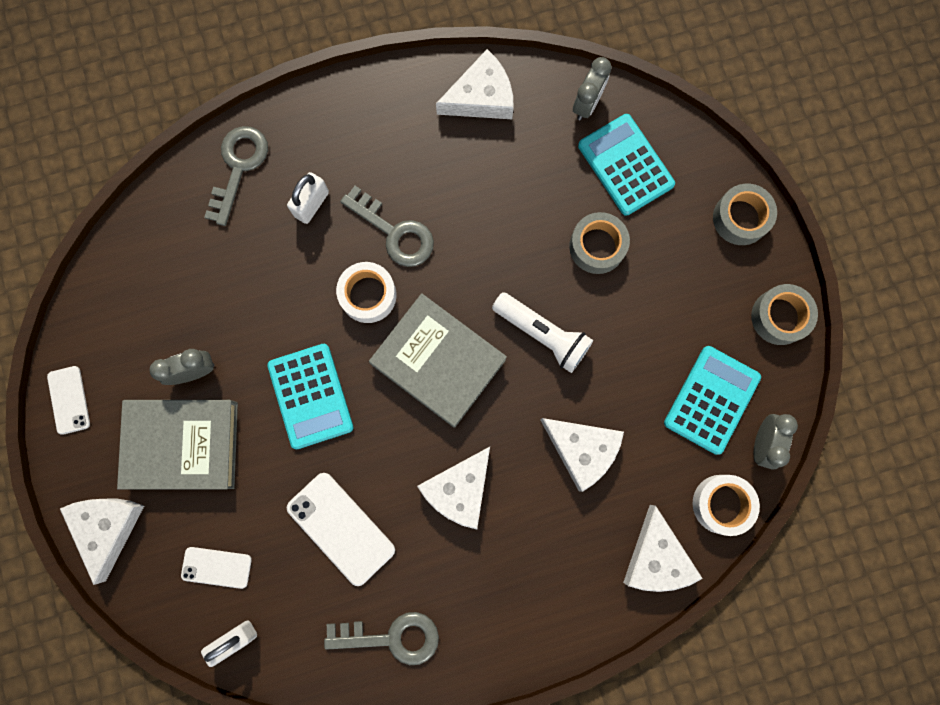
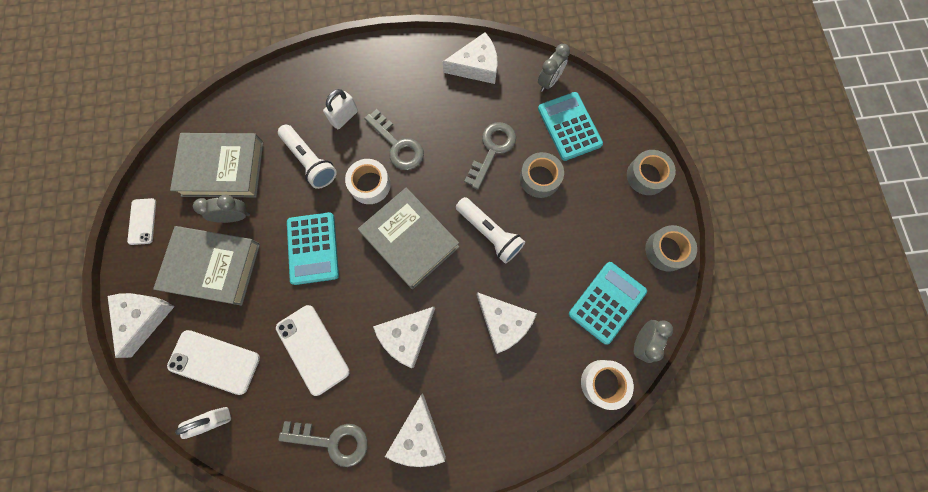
camera: 10 degrees right, 5 degrees down
white phone [181,547,252,589] -> white phone [167,330,260,395], size x1.67
grey key [204,126,268,226] -> grey key moved to [464,122,516,190]
white cheese [623,505,703,592] -> white cheese moved to [385,393,446,467]
none -> grey book [170,133,263,197]
none -> white flashlight [278,125,337,189]

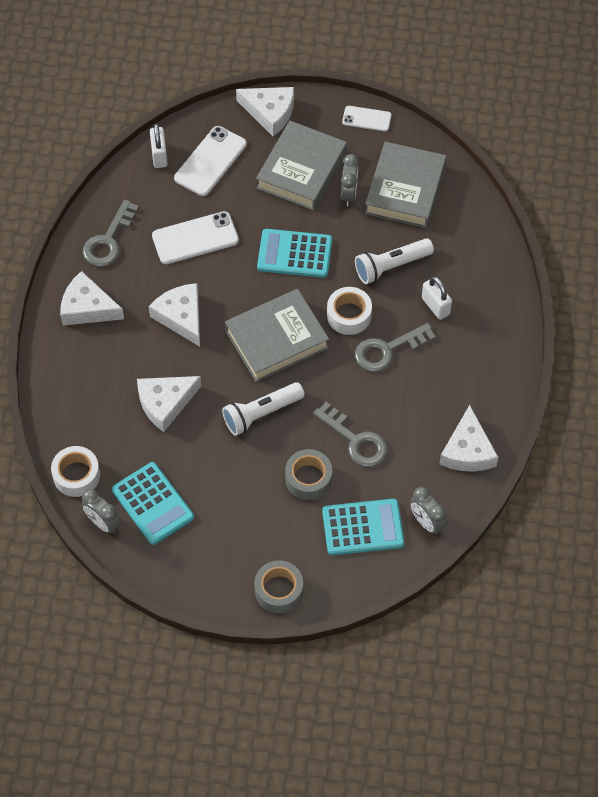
camera: 105 degrees right, 15 degrees down
grey tape [645,225,697,271] -> none

